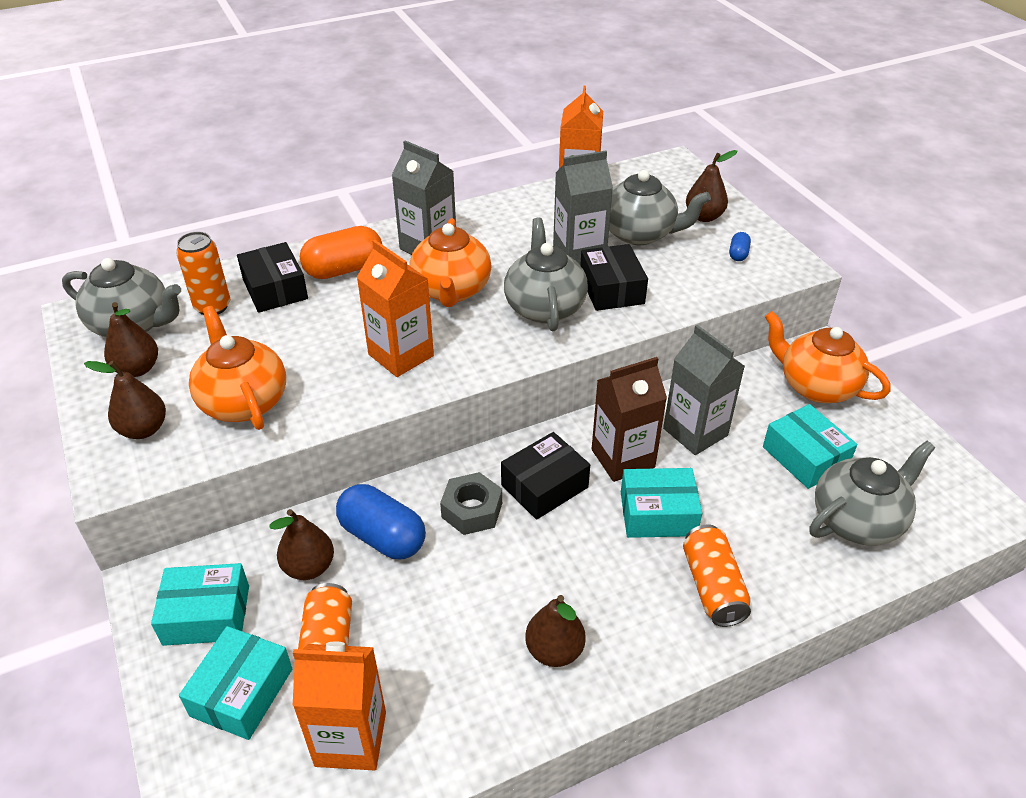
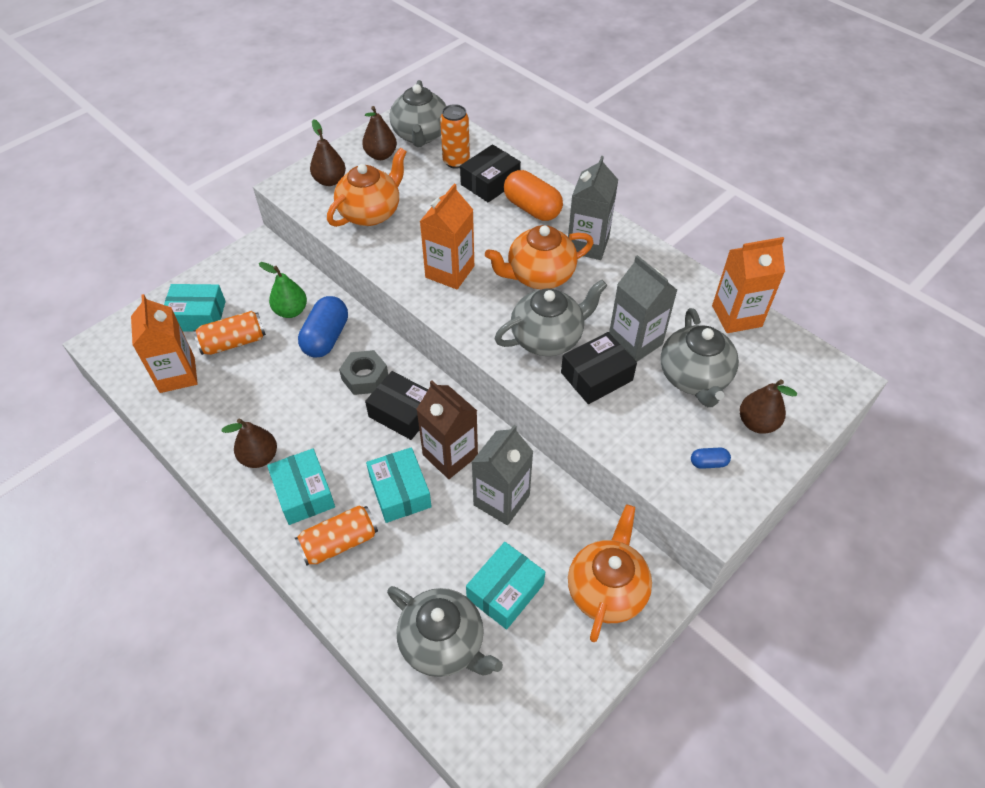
camera: 70 degrees right, 10 degrees up
turquoise box [151,563,249,646] -> turquoise box moved to [267,448,335,525]
brown pear [269,509,334,580] -> green pear [259,262,307,318]

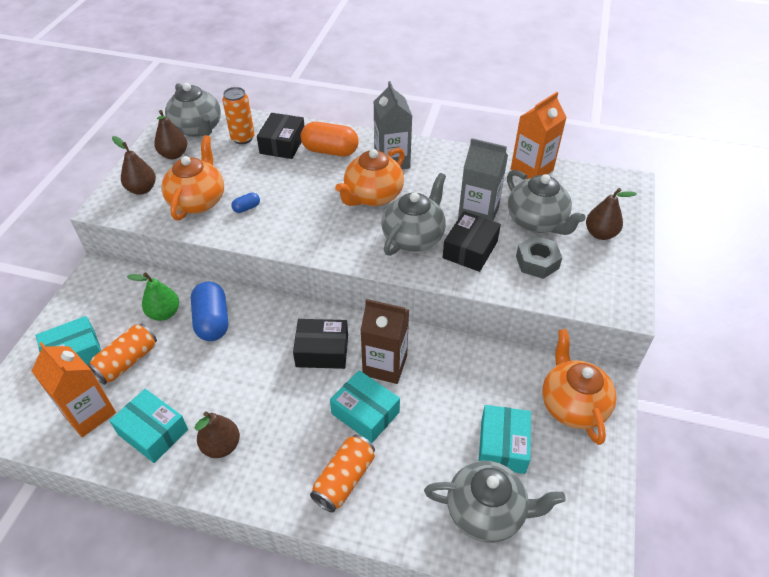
camera: 30 degrees left, 5 degrees down
turquoise box [267,448,335,525] -> turquoise box moved to [109,389,188,463]
grey nut [339,350,388,395] -> grey nut moved to [516,236,562,279]
orange carton [420,184,474,289] -> none
grey carton [472,425,534,525] -> none
blue capsule [691,448,731,469] -> blue capsule moved to [232,193,260,213]

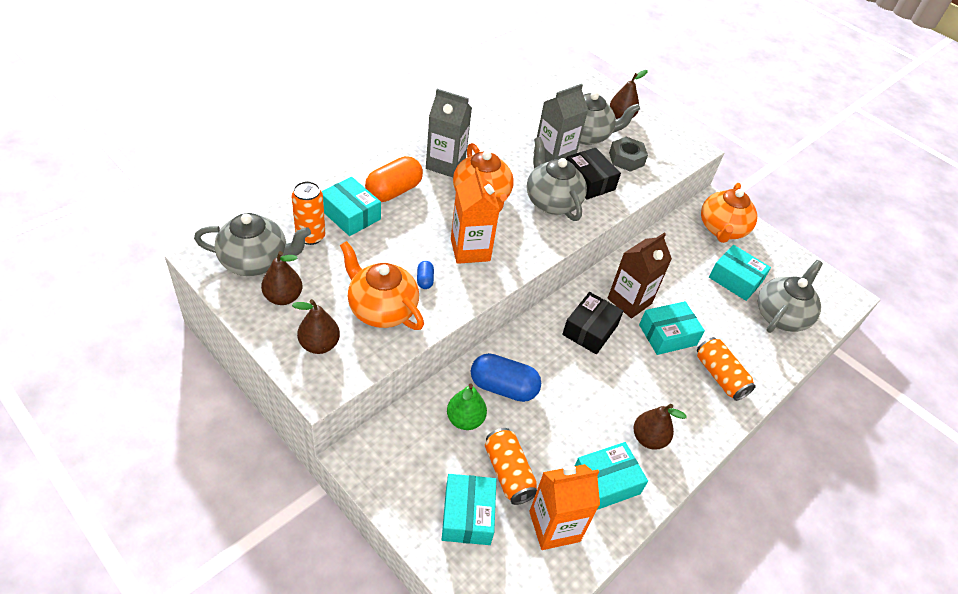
camera: 65 degrees left, 0 degrees up
black box [257,113,305,159] -> turquoise box [322,177,381,236]
orange carton [511,92,567,179] -> orange carton moved to [451,167,500,264]
orange teapot [542,329,617,445] -> orange teapot turned 90 degrees counterclockwise [701,183,758,243]

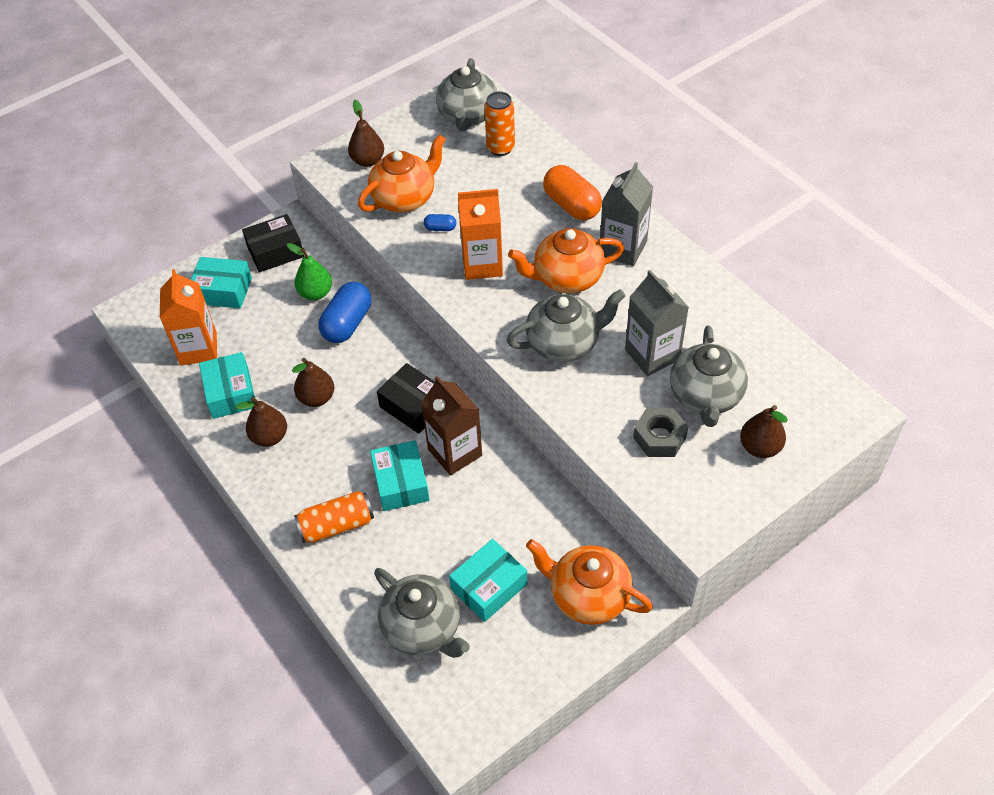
camera: 105 degrees right, 5 degrees up
brown pear [261,251,302,305] -> brown pear moved to [292,358,334,407]
turquoise box [322,177,381,236] -> none
orange can [485,428,537,505] -> none
black box [566,148,621,200] -> black box moved to [242,214,304,272]

